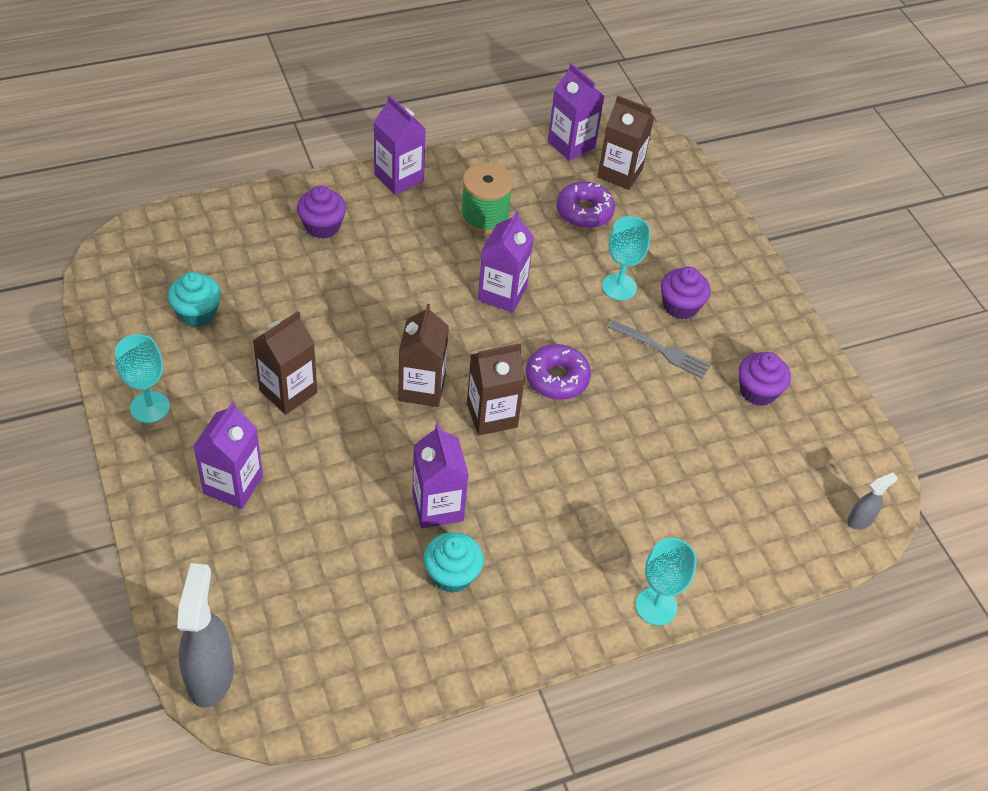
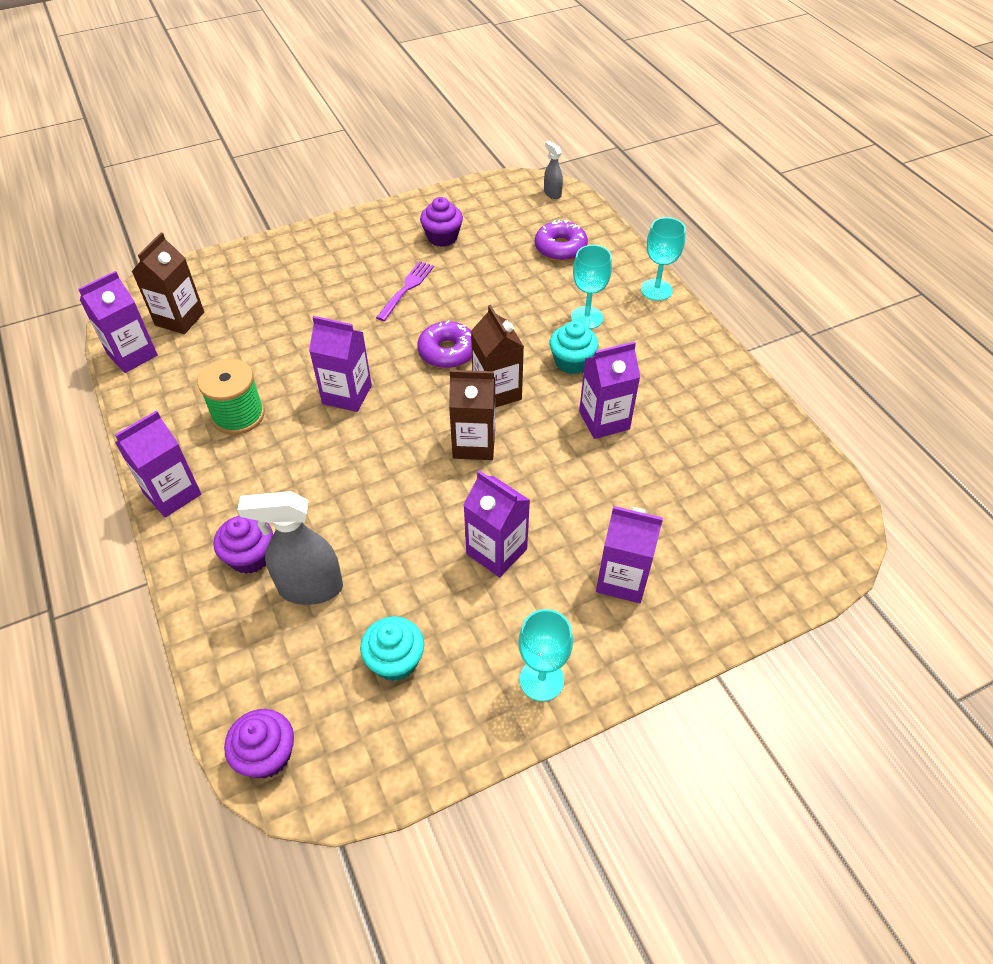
camera: 90 degrees left, 0 degrees up
grey spray bottle [177,563,234,708] -> grey spray bottle moved to [238,491,343,605]
brown carton [253,311,317,415] -> purple carton [463,470,530,577]
turquoise cupcake [424,532,484,593] -> turquoise cupcake moved to [550,321,598,374]
purple donut [556,181,615,228] -> purple donut moved to [535,220,588,261]
turquoise goblet [602,216,651,300] -> turquoise goblet moved to [571,245,612,329]
grey fork [608,320,710,378] -> purple fork [376,261,434,321]
purple cupcake [661,267,711,319] -> purple cupcake moved to [224,709,294,779]

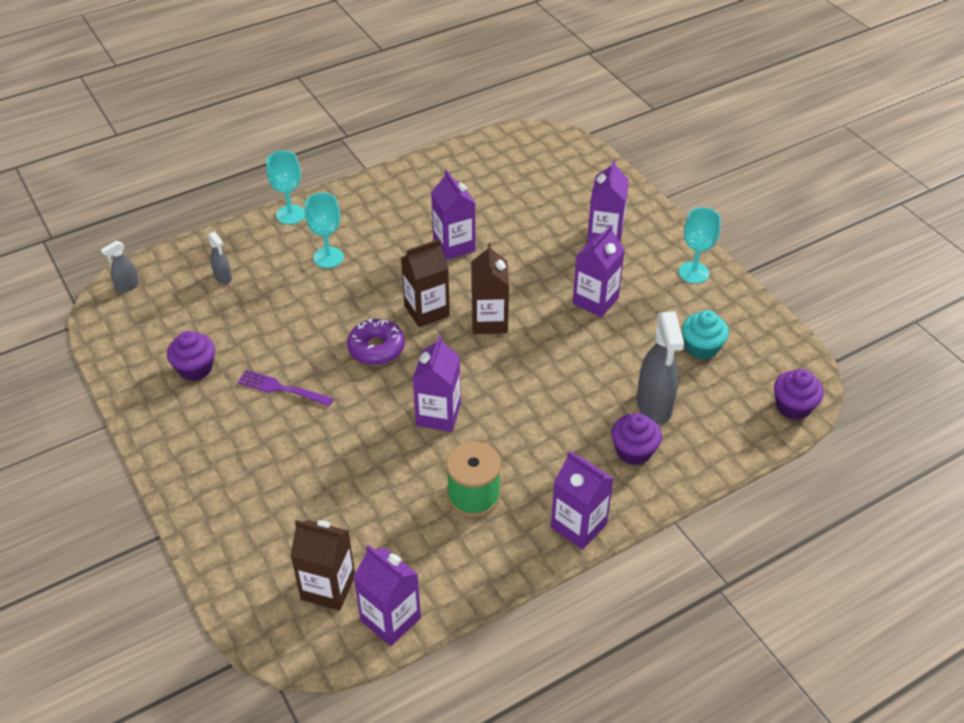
camera: 95 degrees left, 5 degrees down
purple donut [535,220,588,261] -> grey spray bottle [208,231,232,284]
turquoise cupcake [550,321,598,374] -> none

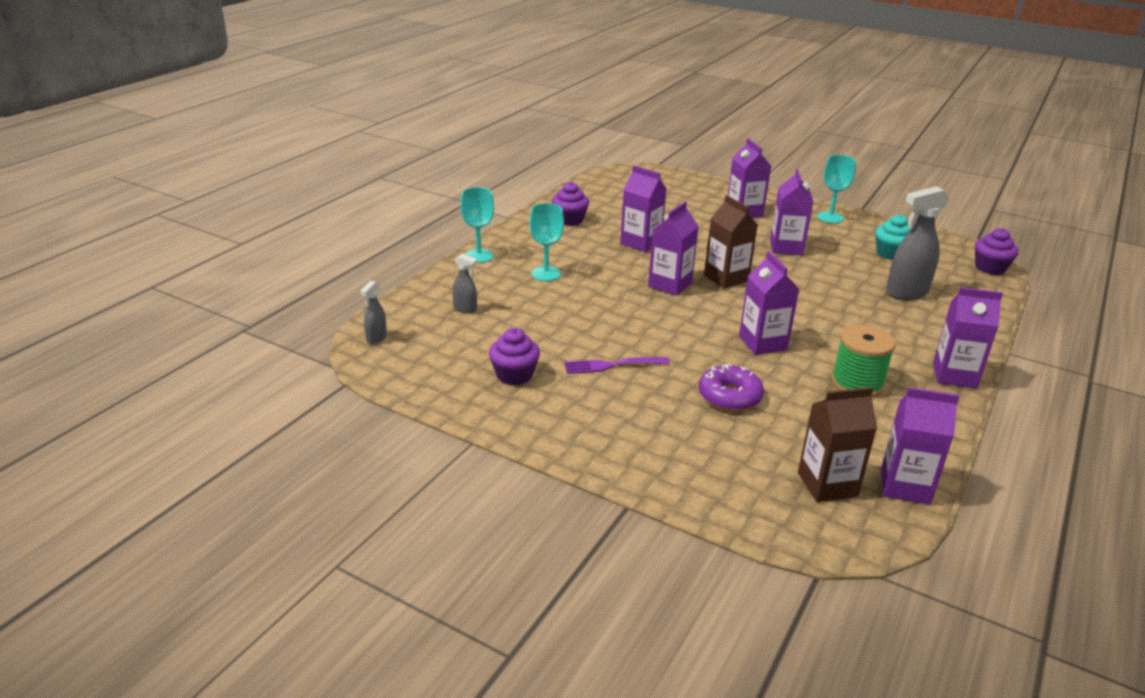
camera: 30 degrees left, 15 degrees down
purple donut [347,318,405,365] -> purple donut moved to [699,364,764,411]
brown carton [401,239,450,327] -> purple carton [648,201,699,296]
purple cupcake [611,413,662,465] -> purple cupcake moved to [552,182,589,226]
grey spray bottle [637,312,684,424] -> grey spray bottle turned 105 degrees clockwise [886,186,950,300]

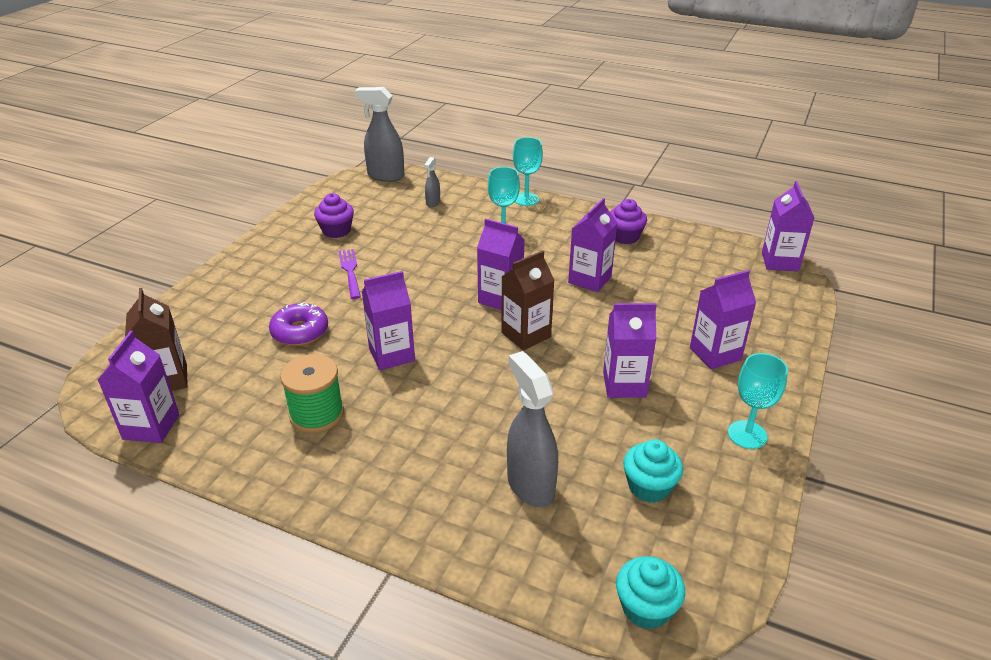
camera: 85 degrees right, 5 degrees up
grey spray bottle [360,281,387,344] -> grey spray bottle [355,87,404,182], size x1.99
purple carton [933,287,1003,389] -> purple carton moved to [762,181,814,271]
purple cupcake [975,228,1018,275] -> turquoise cupcake [616,556,685,629]

